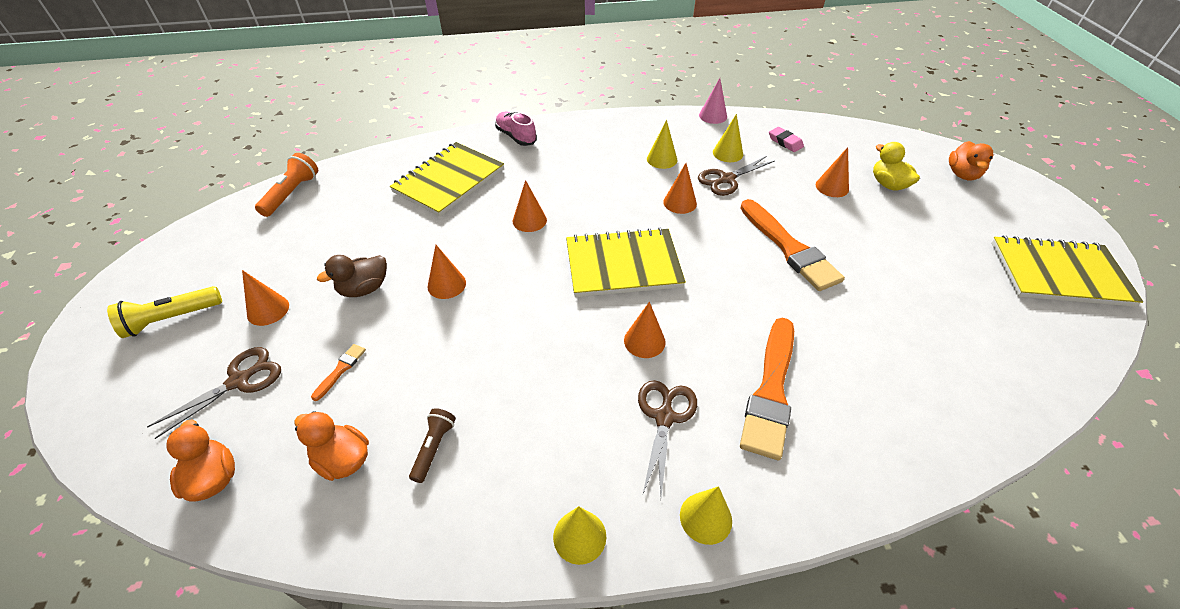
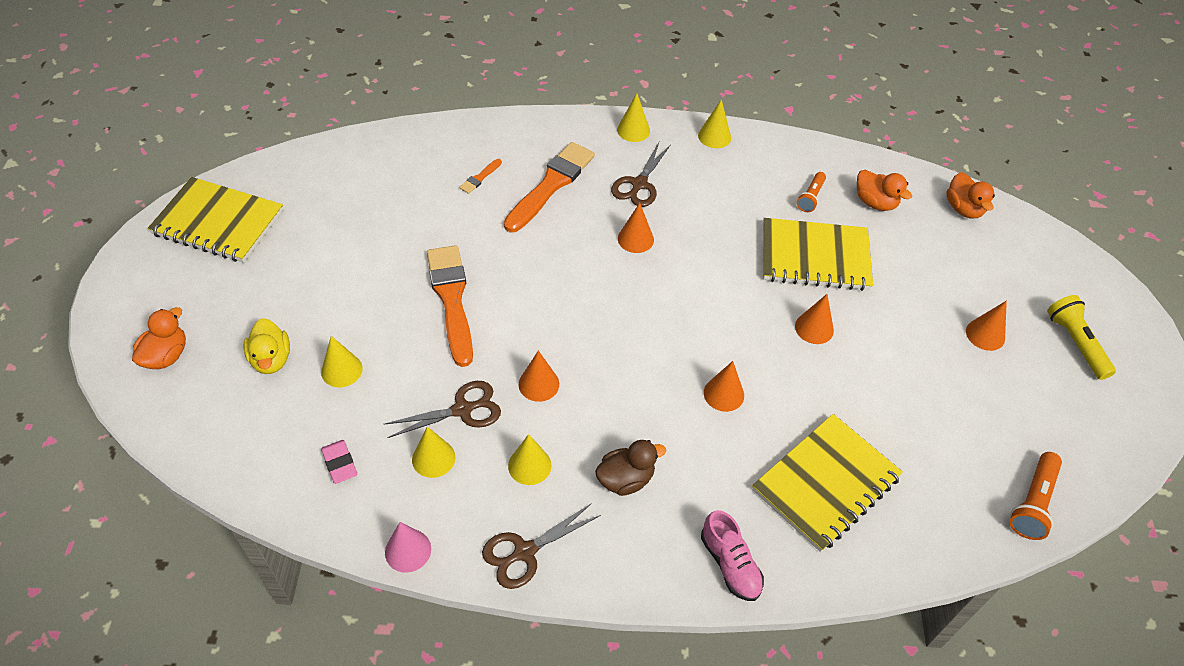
camera: 170 degrees left, 5 degrees up
yellow flashlight [107,286,222,338] -> yellow flashlight turned 90 degrees counterclockwise [1047,295,1116,380]
brown scissors [147,347,281,439] -> brown scissors moved to [482,503,601,589]
orange brush [311,344,366,401] -> orange brush moved to [459,159,502,194]
brown duck [317,255,387,297] -> brown duck moved to [595,440,666,496]
brown flashlight [409,408,456,483] -> orange flashlight [797,172,826,212]
yellow notebook [566,227,686,297] -> yellow notebook moved to [763,218,873,291]
orange cone [816,147,849,197] -> yellow cone [321,336,363,387]

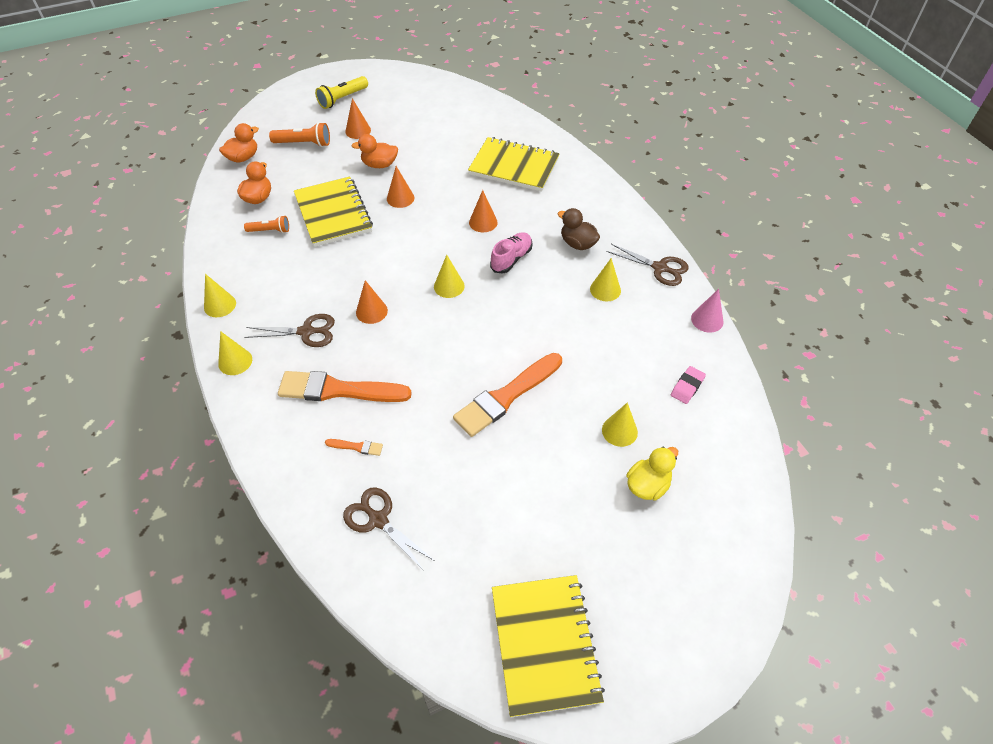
camera: 115 degrees left, 0 degrees up
orange duck [132,307,186,369] -> orange duck moved to [351,134,398,168]
brown scissors [385,381,501,438] -> brown scissors moved to [343,488,435,571]
yellow cone [412,427,455,478] -> yellow cone moved to [434,255,465,298]
orange cone [519,350,559,402] -> none
pink shoe [701,510,764,601] -> pink shoe moved to [490,232,533,273]
orange flashlight [1009,452,1062,540] -> orange flashlight moved to [269,122,330,147]

